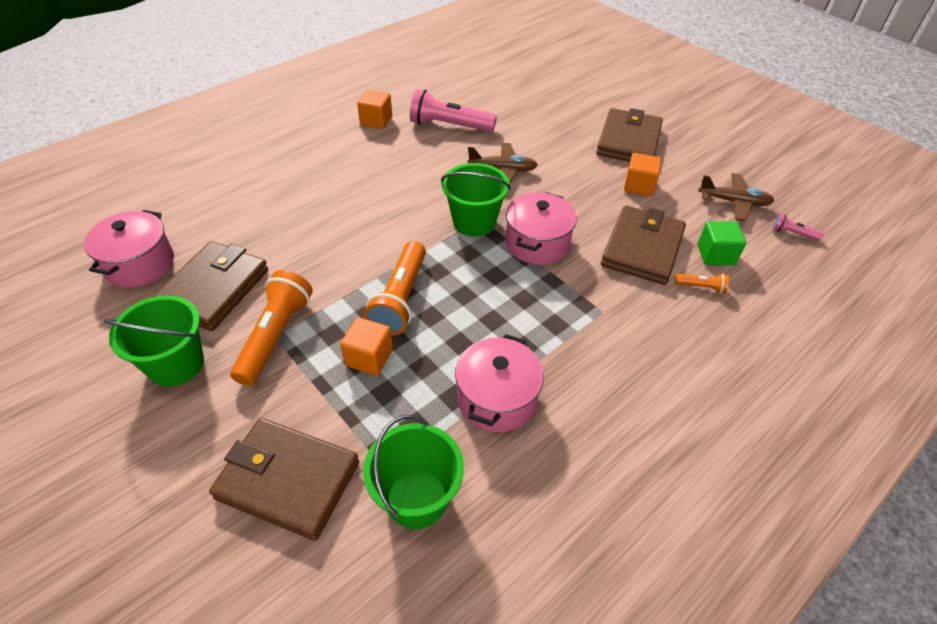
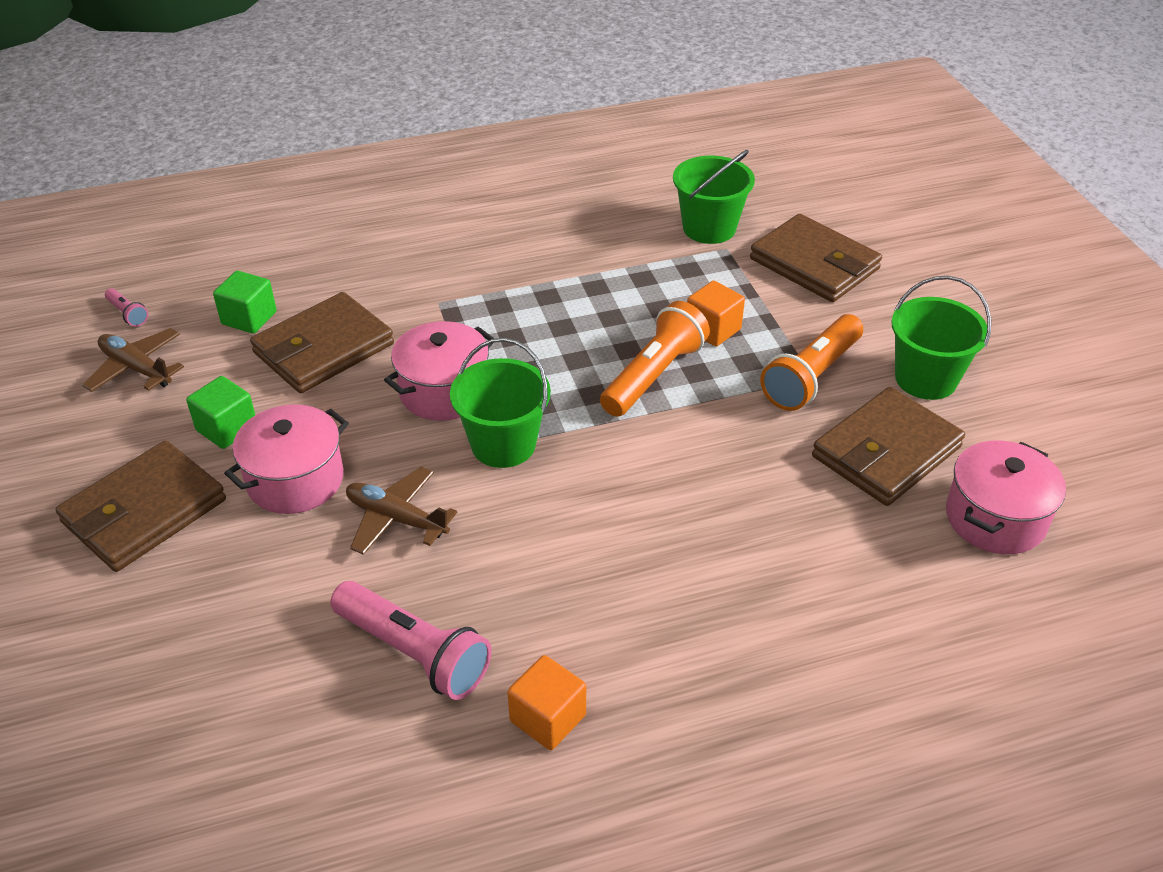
camera: 155 degrees left, 5 degrees down
pink pot [455,334,544,432] -> pink pot moved to [224,404,349,514]
orange cube [624,153,661,196] -> green cube [186,376,255,449]
orange flashlight [675,274,729,293] -> none

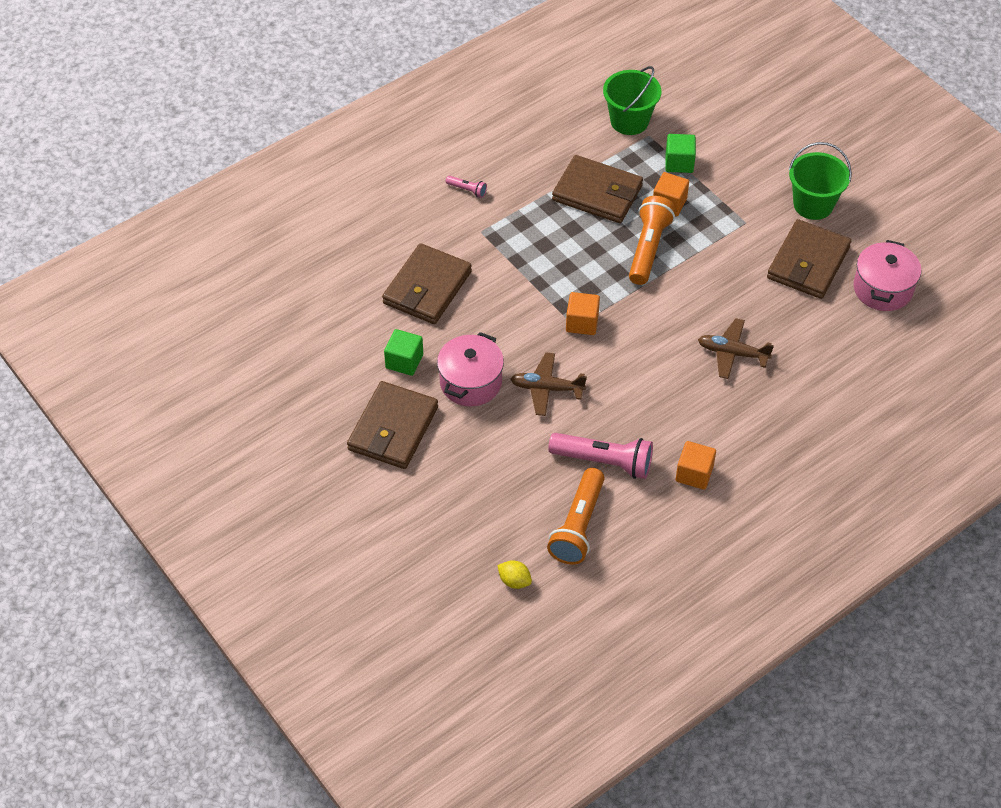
camera: 20 degrees left, 10 degrees up
brown plane [82,328,184,392] -> brown plane moved to [698,318,774,379]
pink flashlight [105,288,148,327] -> pink flashlight moved to [446,176,487,198]
green cube [213,271,277,334] -> green cube moved to [665,134,696,173]
pink pot [384,321,495,421] -> none
green bucket [450,338,551,468] -> orange cube [566,292,600,335]
brown wallet [750,214,882,302] -> brown wallet moved to [552,155,643,223]
orange flashlight [760,314,863,411] -> orange flashlight moved to [547,468,605,565]
none -> yellow lemon [497,560,532,589]

